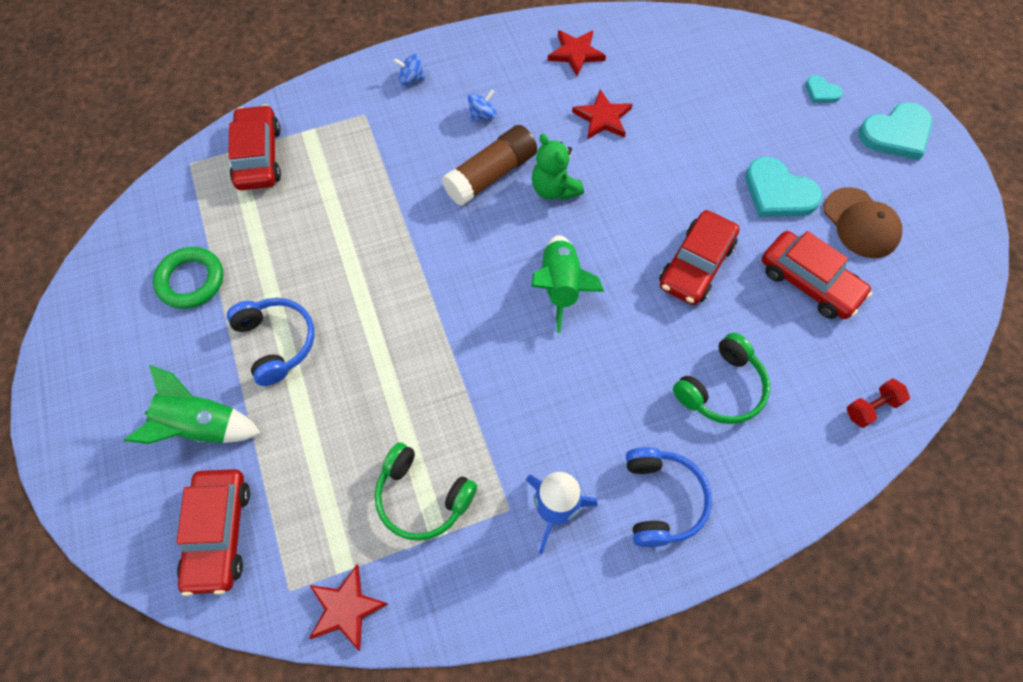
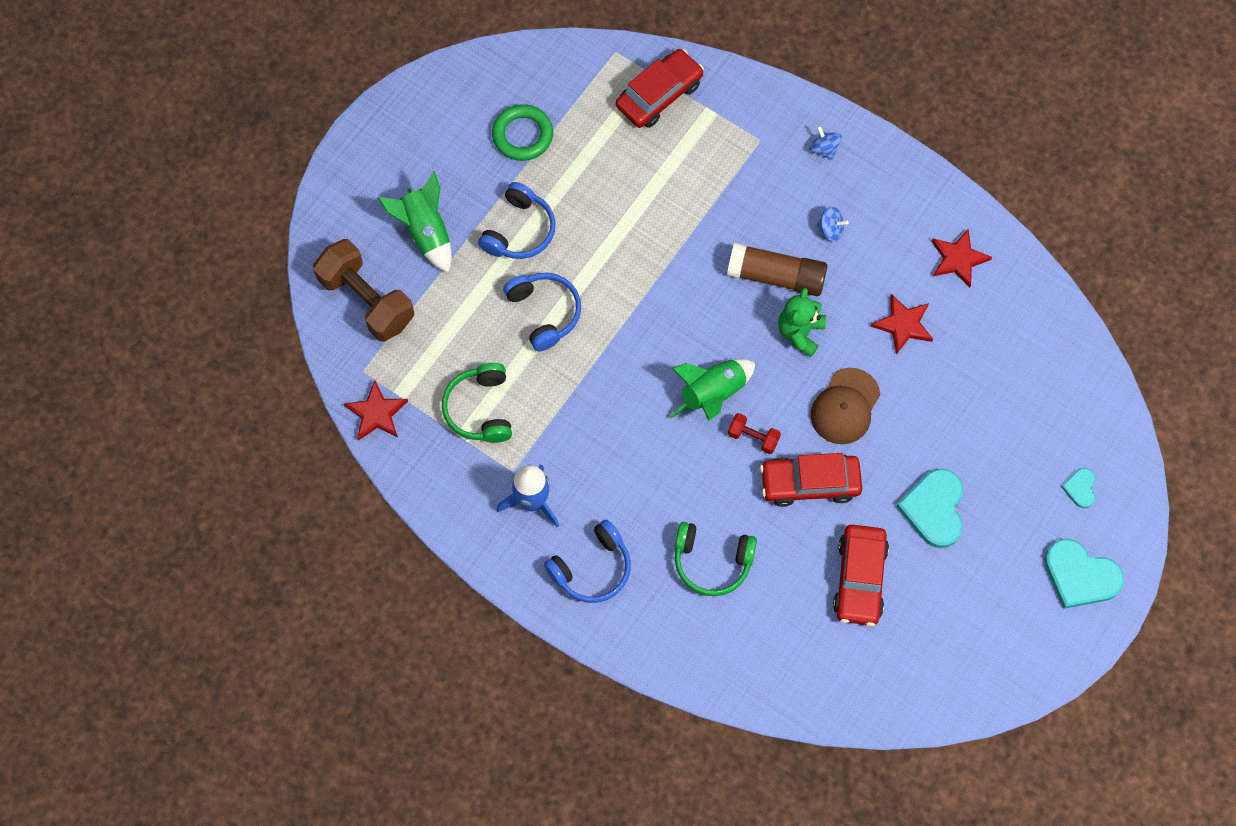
camera: 55 degrees right, 5 degrees up
red car [176,469,250,596] -> brown dumbbell [313,239,414,341]
brown cap [824,187,902,258] -> brown cap moved to [811,368,880,444]
red dumbbell [847,378,910,428] -> red dumbbell moved to [728,413,781,454]
none -> blue headphones [503,273,581,351]

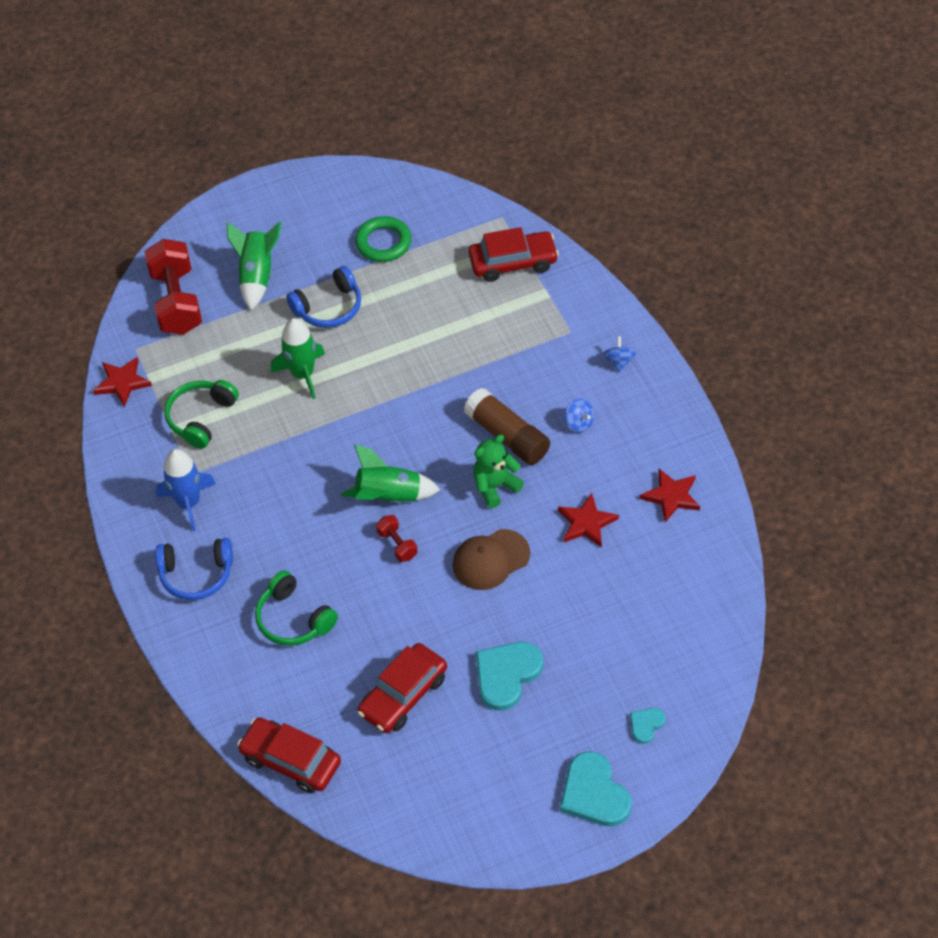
camera: 35 degrees right, 15 degrees down
brown dumbbell [313,239,414,341] -> red dumbbell [145,239,202,335]
blue headphones [503,273,581,351] -> green rocket [271,318,325,399]
red car [760,453,862,507] -> red car moved to [237,717,341,793]

